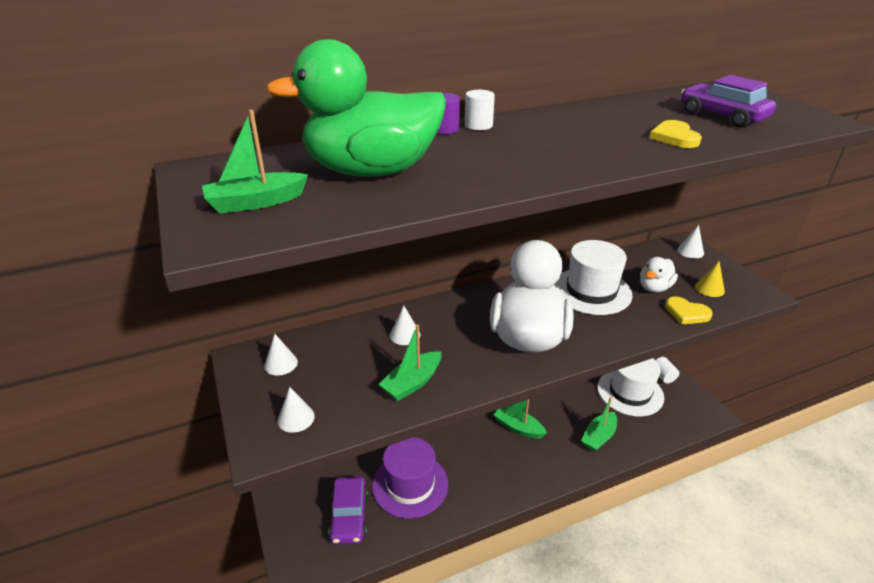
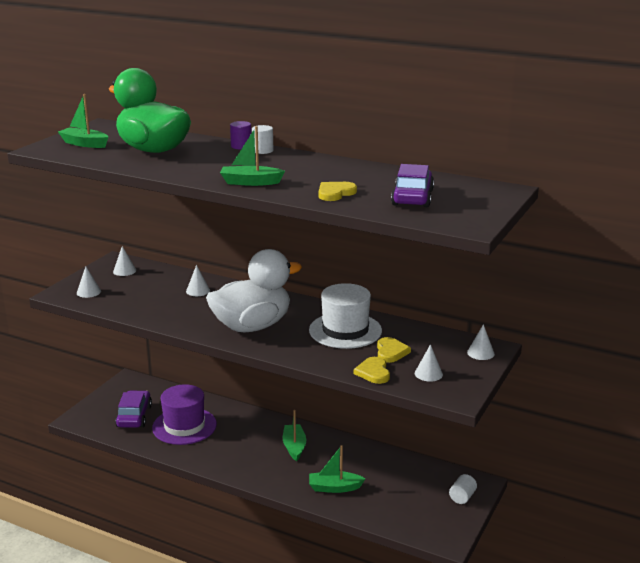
camera: 50 degrees right, 10 degrees down
purple car [328,476,369,544] -> purple car turned 135 degrees clockwise [115,390,152,428]
green boat [378,325,441,401] -> green boat moved to [220,126,285,186]
white hat [597,358,664,417] -> none
white duck [640,257,678,292] -> yellow heart [377,337,411,363]
yellow cone [695,261,725,297] -> white cone [415,344,443,382]

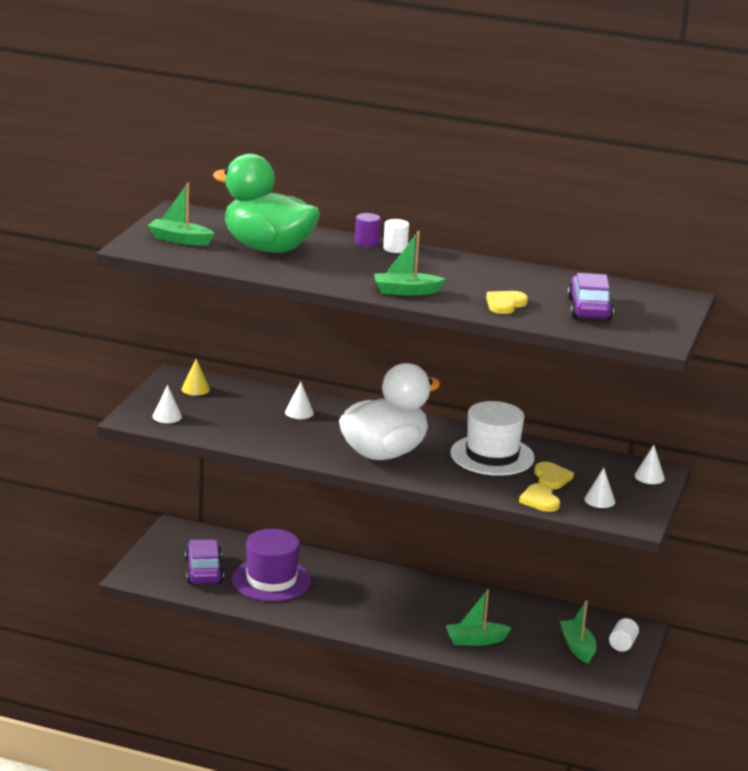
camera: 10 degrees left, 0 degrees up
white cone [113,246,136,276] -> yellow cone [181,358,210,396]
green boat [283,410,306,461] -> green boat moved to [560,600,596,664]

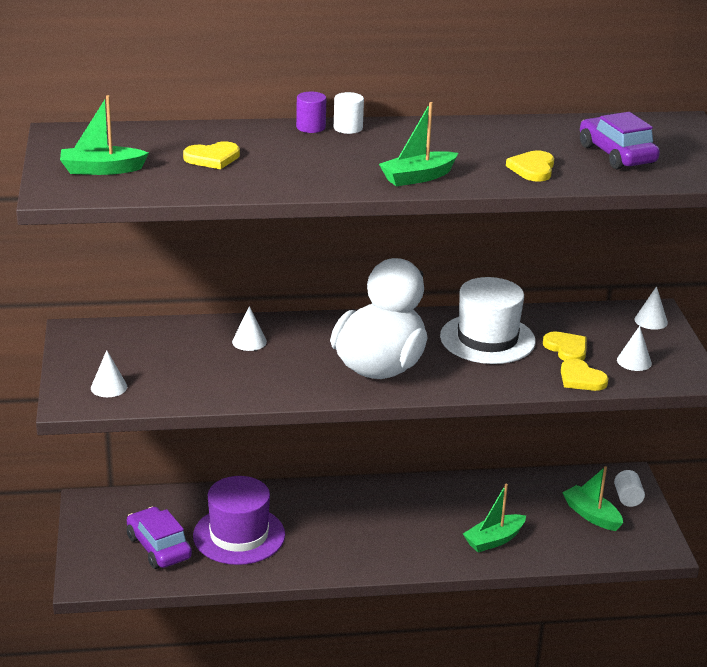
camera: 25 degrees left, 5 degrees up
yellow cone [181,358,210,396] -> none
green duck [213,154,320,253] -> yellow heart [183,141,240,169]

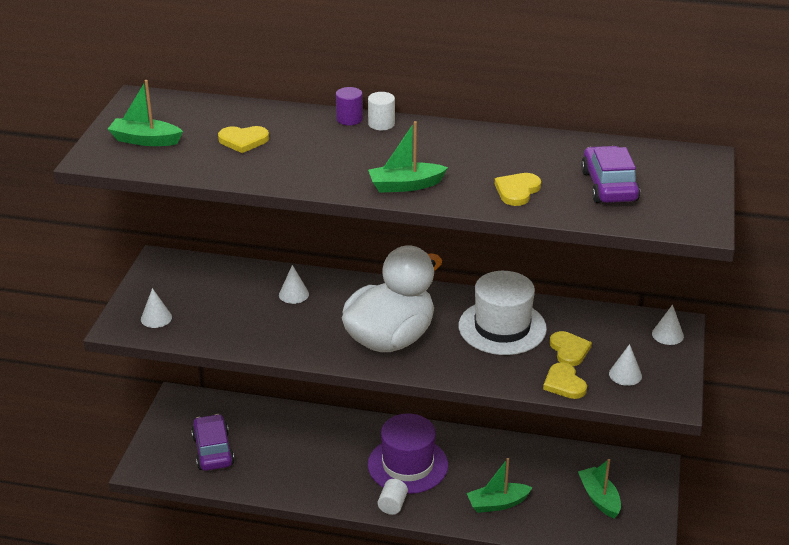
camera: 20 degrees right, 5 degrees up
purple hat [193,476,285,565] -> purple hat moved to [368,414,448,494]
white cylinder [614,470,645,507] -> white cylinder moved to [378,479,408,515]

